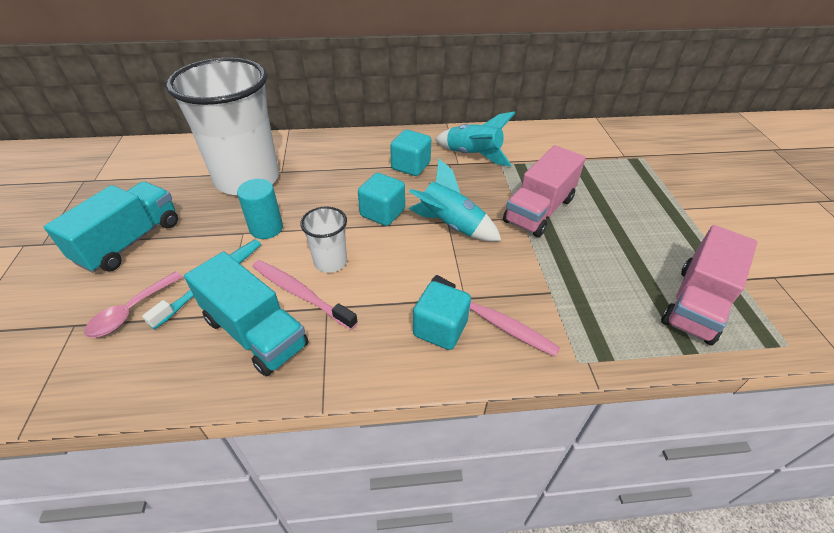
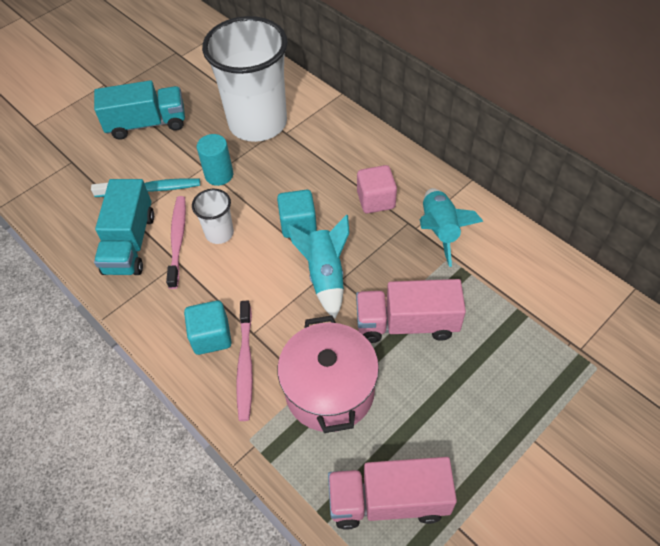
camera: 55 degrees right, 10 degrees up
pink spoon [84,271,183,338] -> none
turquoise cube [390,130,431,176] -> pink cube [357,165,397,213]
none -> pink pot [277,316,379,433]

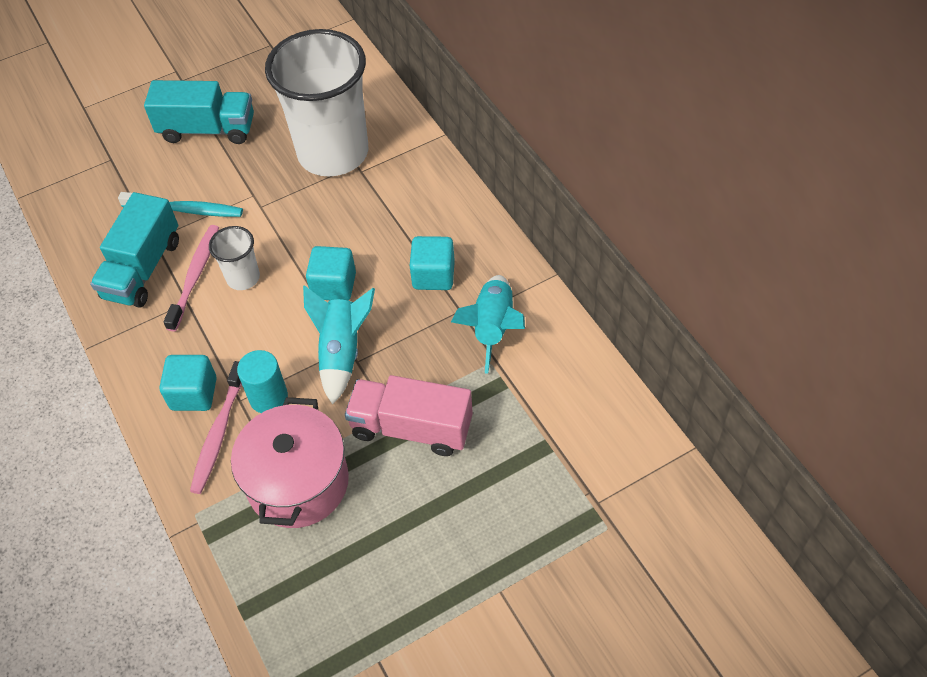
camera: 15 degrees right, 0 degrees up
turquoise cylinder [197,134,233,186] -> turquoise cylinder moved to [237,350,288,413]
pink truck [328,457,457,530] -> none
pink cube [357,165,397,213] -> turquoise cube [410,236,455,290]

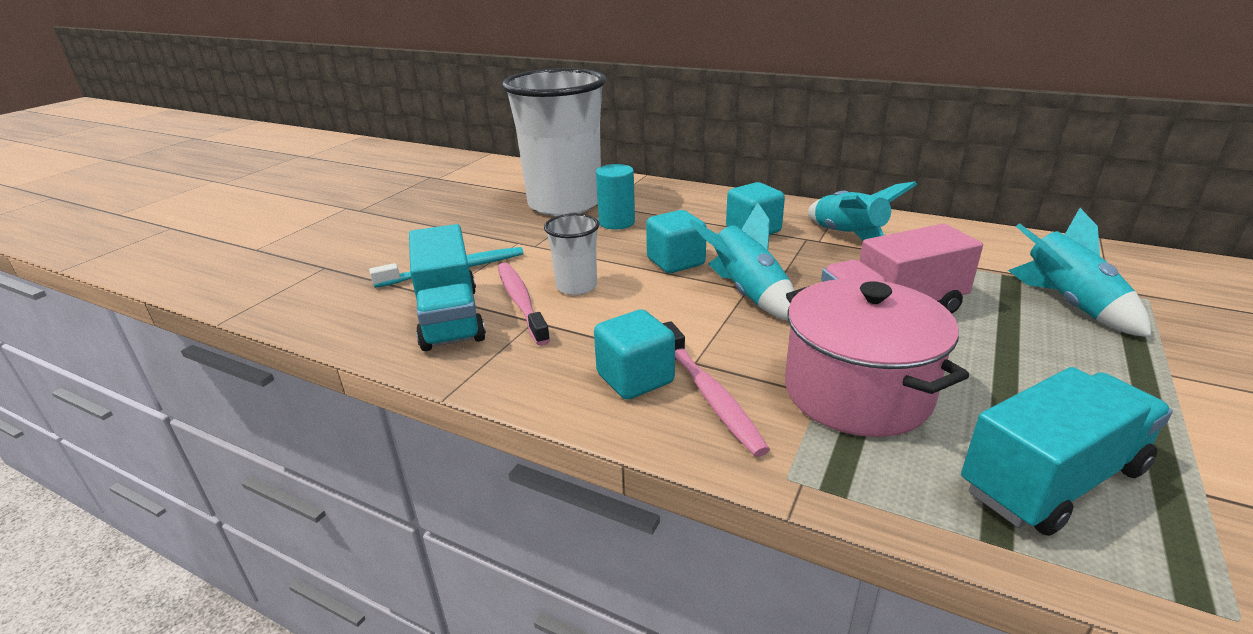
camera: 35 degrees left, 25 degrees down
turquoise truck [144,80,254,144] -> turquoise truck moved to [961,367,1173,536]
turquoise cylinder [237,350,288,413] -> turquoise cylinder moved to [596,164,635,230]
none -> turquoise rocket [1008,208,1152,338]

